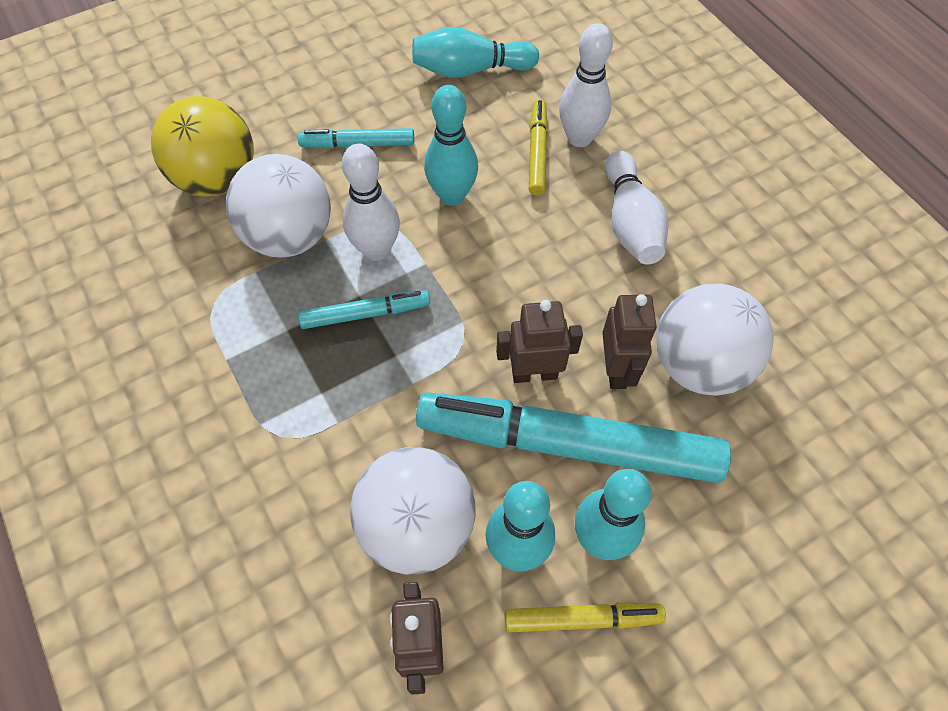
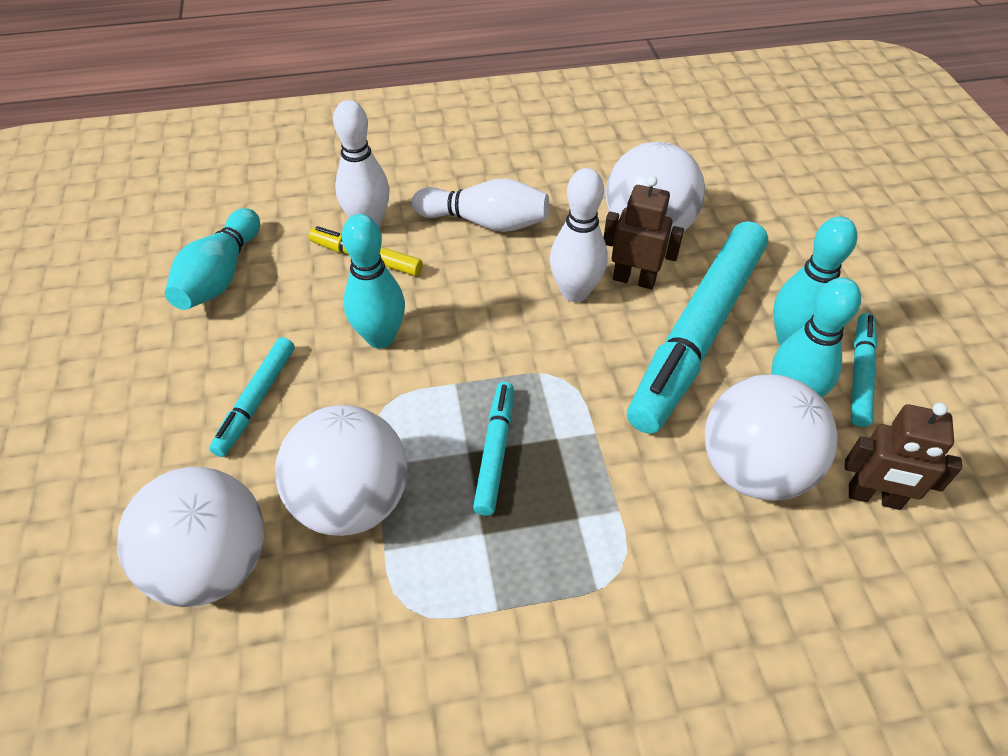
camera: 70 degrees left, 10 degrees down
yellow ball [151,96,254,197] -> white ball [117,467,264,607]
white bowling pin [342,144,400,261] -> white bowling pin moved to [550,168,608,302]
brown robot [496,300,583,383] -> none
yellow marker [505,602,666,633] -> turquoise marker [851,313,877,427]

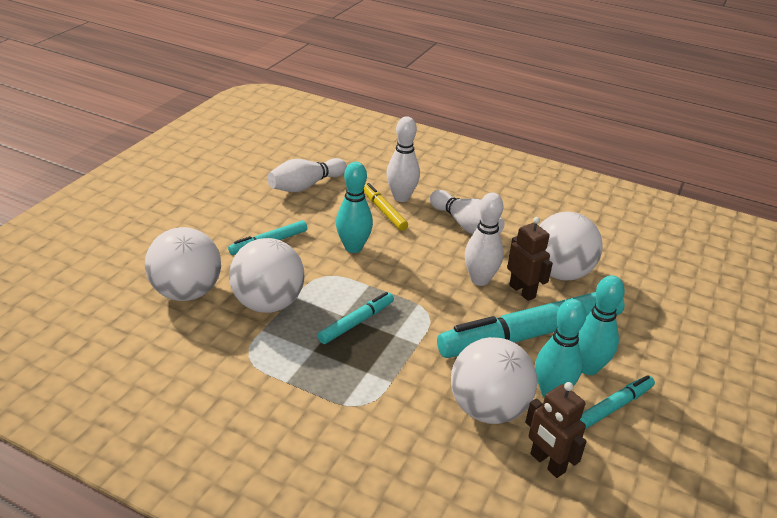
camera: 35 degrees right, 15 degrees down
turquoise bowling pin [165,208,260,310] -> white bowling pin [267,158,347,192]

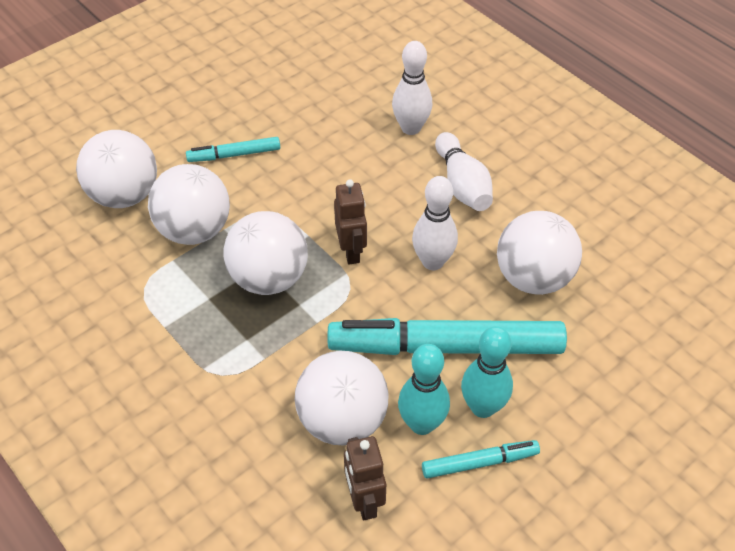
camera: 25 degrees right, 15 degrees up
white bowling pin [267,158,347,192] -> none
turquoise marker [317,292,394,344] -> white ball [223,211,308,295]
turquoise bowling pin [336,162,373,253] -> none
yellow marker [364,183,408,231] -> none
brown robot [507,217,553,301] -> brown robot moved to [334,179,367,264]

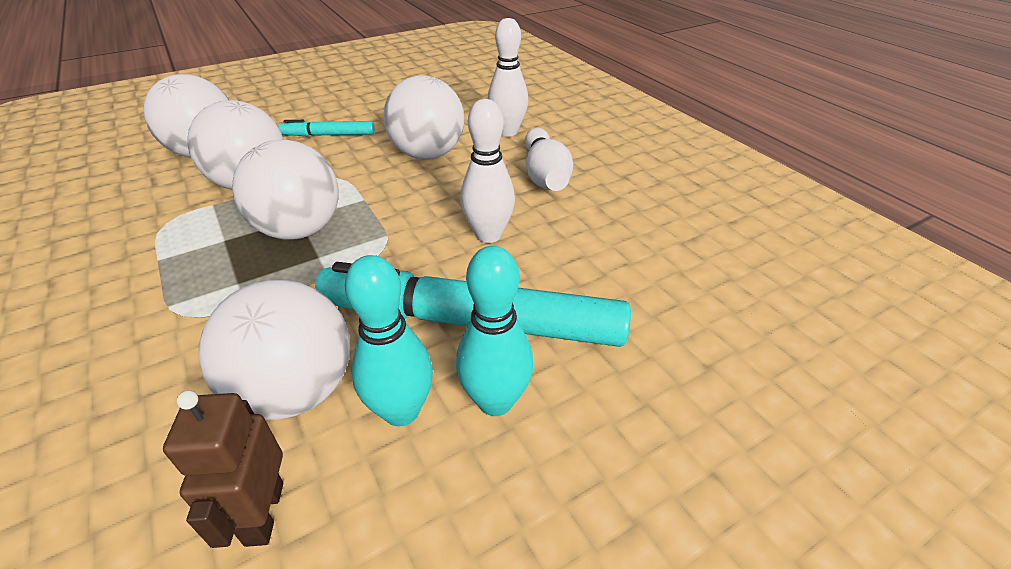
camera: 10 degrees right, 10 degrees down
brown robot [334,179,367,264] -> none
turquoise marker [422,440,540,479] -> none
white ball [497,211,582,295] -> white ball moved to [383,75,464,159]

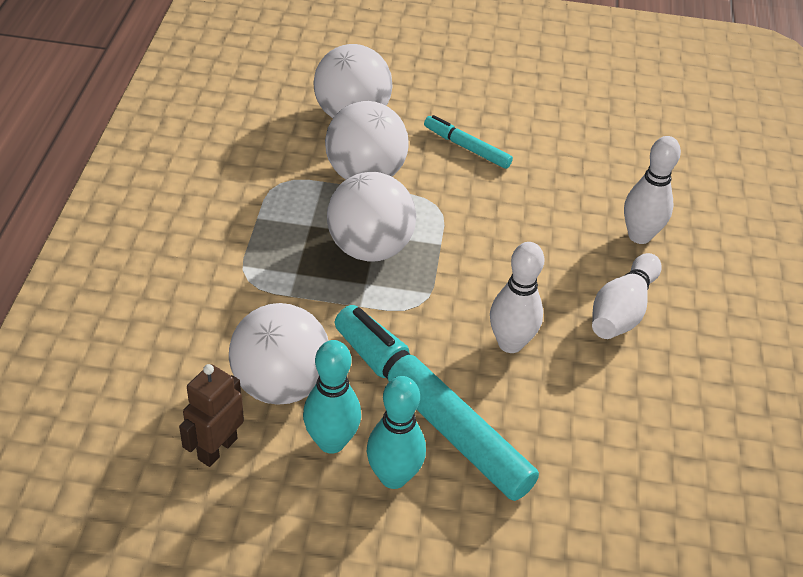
camera: 35 degrees right, 5 degrees up
white ball [383,75,464,159] -> none

